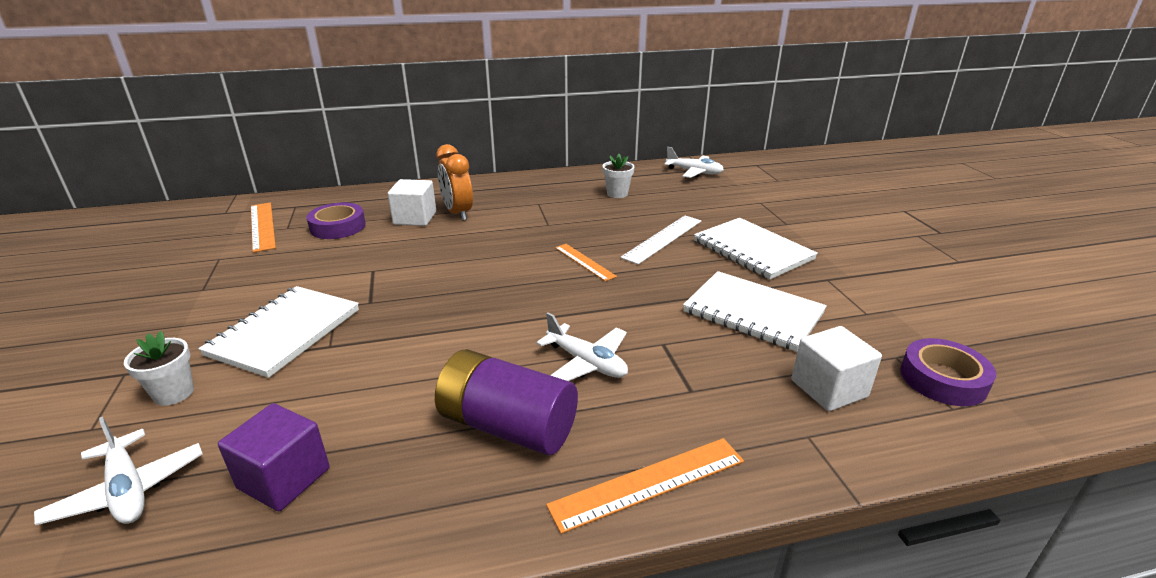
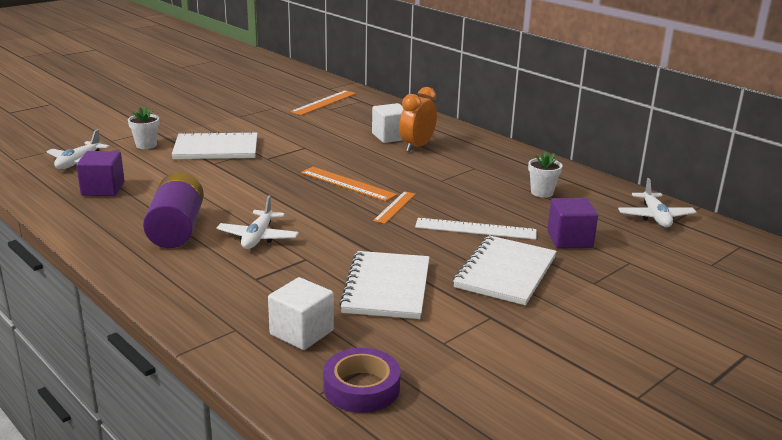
camera: 60 degrees right, 5 degrees down
purple tape [306,203,366,239] -> none
orange ruler [546,438,744,534] -> orange ruler moved to [301,167,397,201]
none -> purple cube [547,198,598,249]

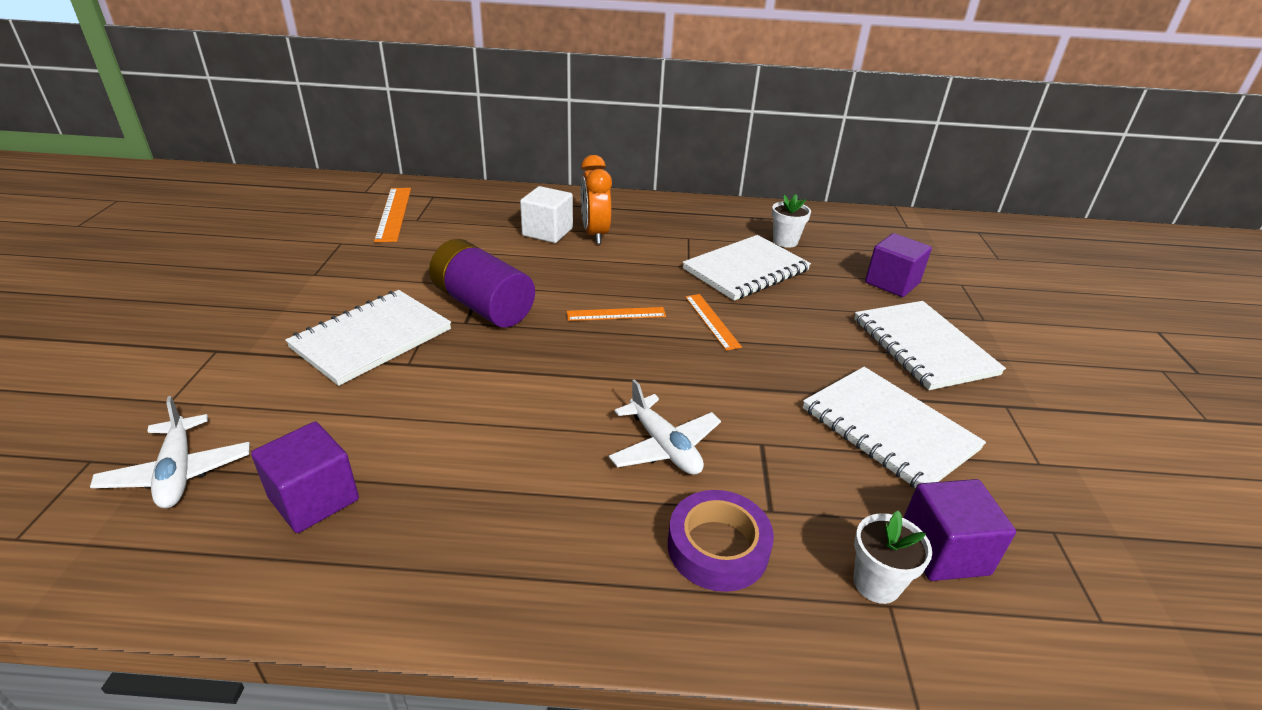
camera: 45 degrees left, 10 degrees up
white flower pot [128,107,159,149] -> white flower pot moved to [853,510,932,604]
purple battery [143,173,204,248] -> purple battery moved to [429,239,535,328]
white cube [268,277,334,350] -> purple cube [903,479,1016,581]
orange ruler [301,167,397,201] -> orange ruler [567,307,666,321], size x0.66
purple tape [323,348,400,413] -> purple tape moved to [668,490,774,592]
white ruler [415,218,537,240] -> none
white plane [618,178,697,227] -> none
none -> white notebook [682,235,811,301]

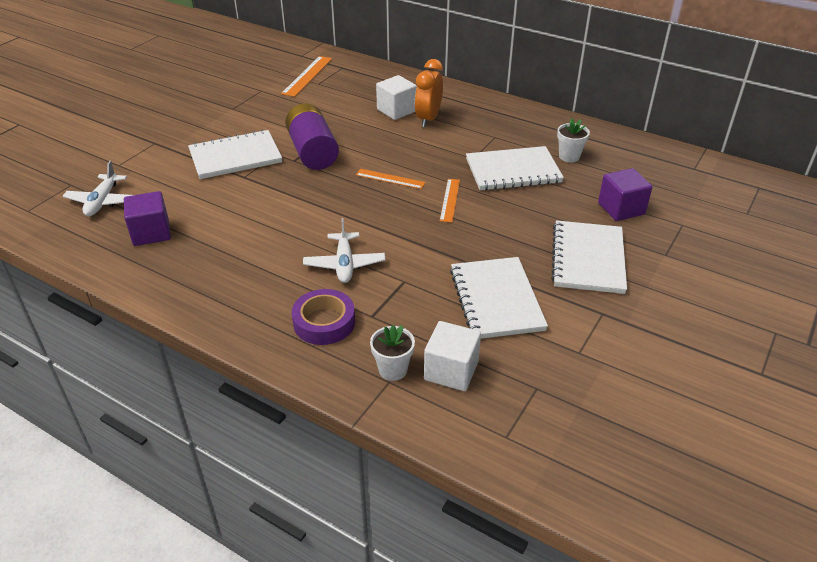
camera: 30 degrees right, 5 degrees up
purple cube [903,479,1016,581] -> white cube [424,321,481,391]

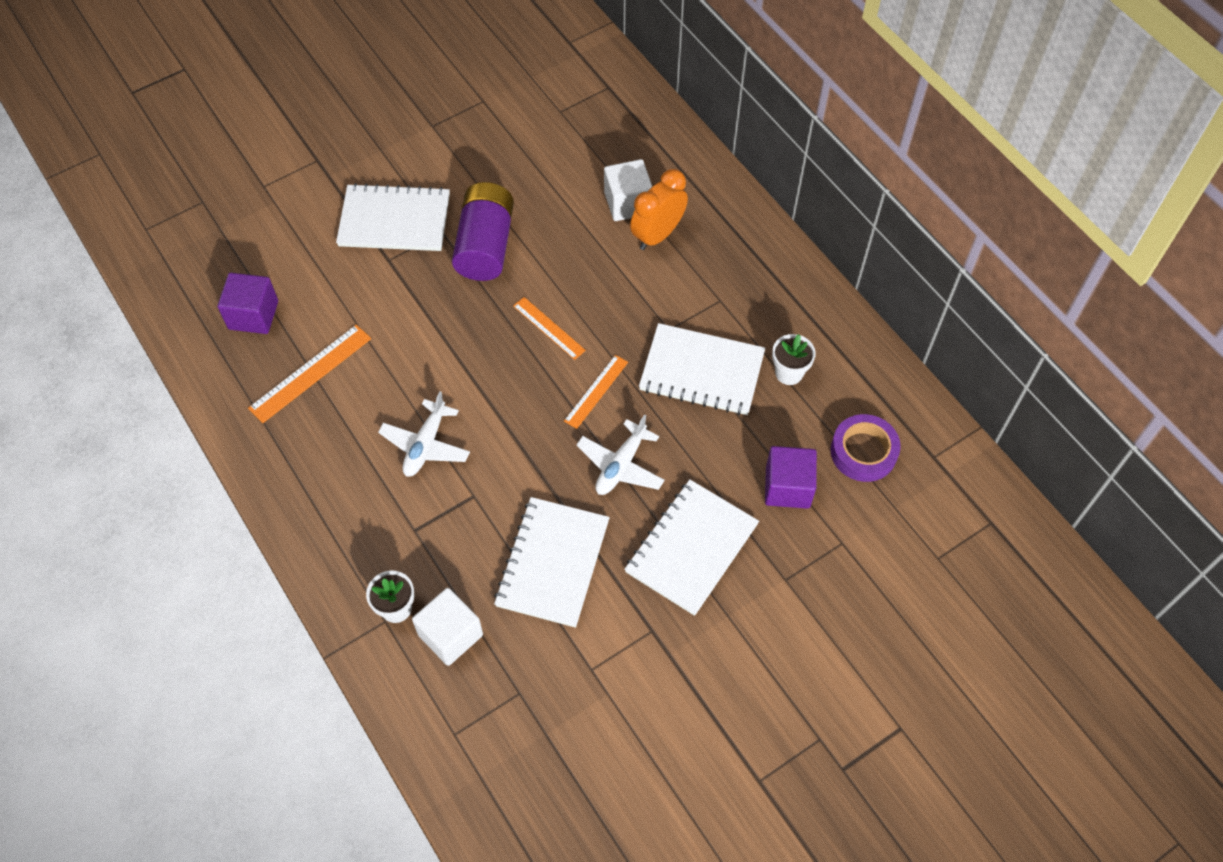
camera: 25 degrees right, 20 degrees up
white plane [63,161,132,216] -> white plane moved to [576,415,665,495]
orange ruler [281,56,332,97] -> orange ruler moved to [248,325,371,423]
purple tape [292,289,355,345] -> purple tape moved to [831,414,901,482]

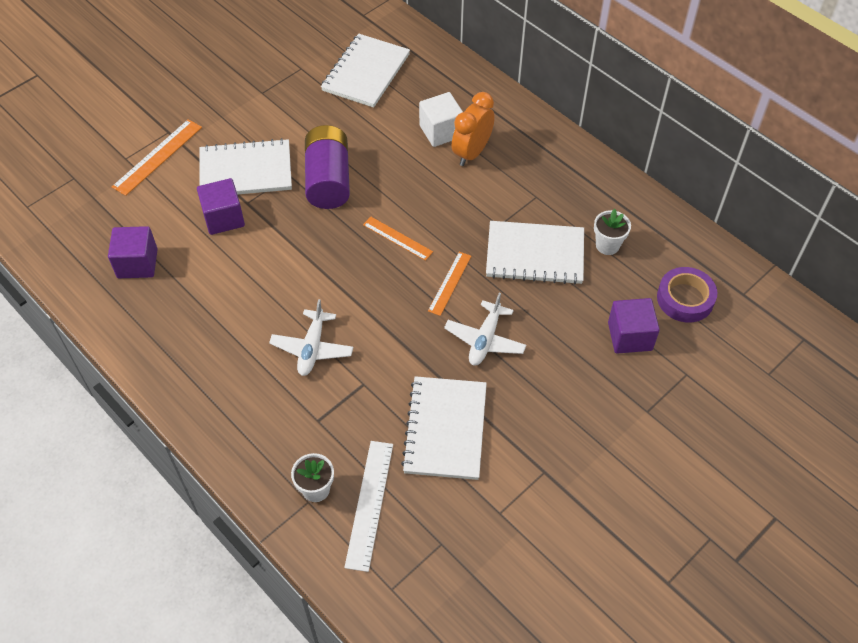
camera: 10 degrees left, 5 degrees down
orange ruler [248,325,371,423] -> orange ruler moved to [112,119,202,196]
white cube [412,588,483,666] -> white ruler [344,441,393,572]
white notebook [624,479,759,616] -> white notebook moved to [321,34,410,108]
none -> purple cube [197,178,245,235]

